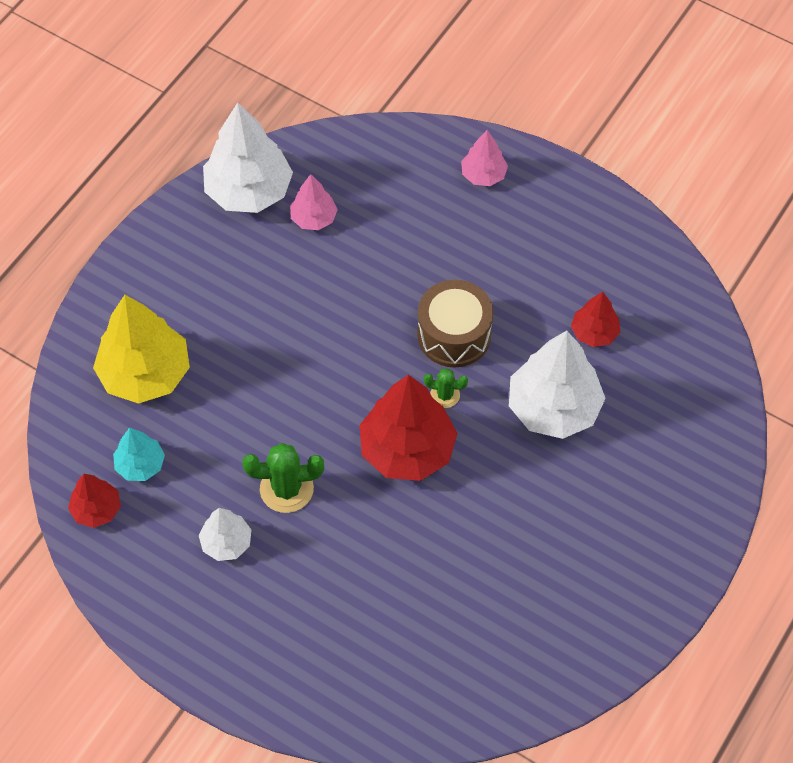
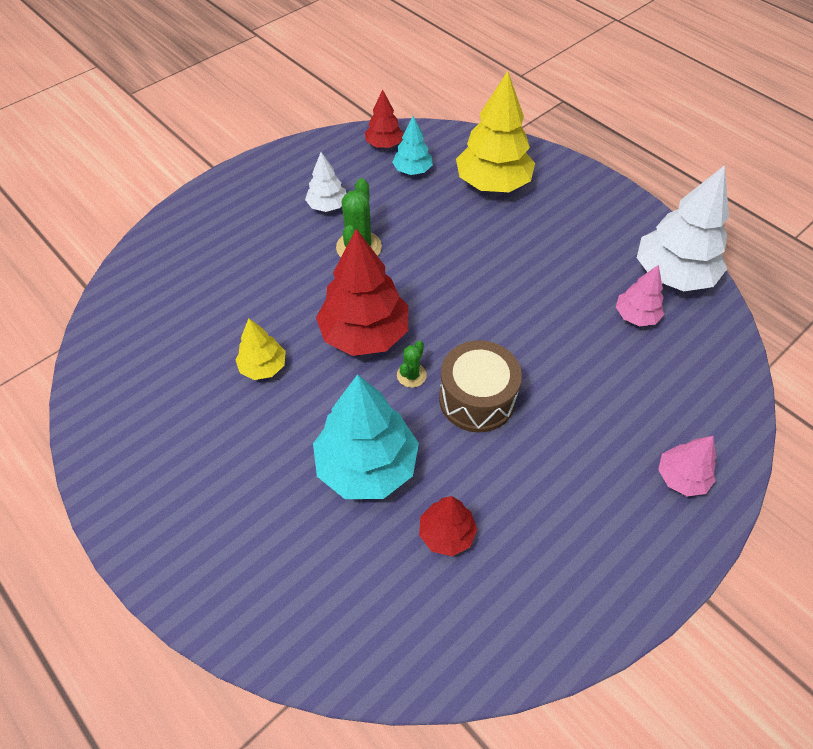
camera: 105 degrees right, 5 degrees down
white tree [509,331,606,439] -> turquoise tree [313,374,419,499]
none -> yellow tree [235,318,286,380]

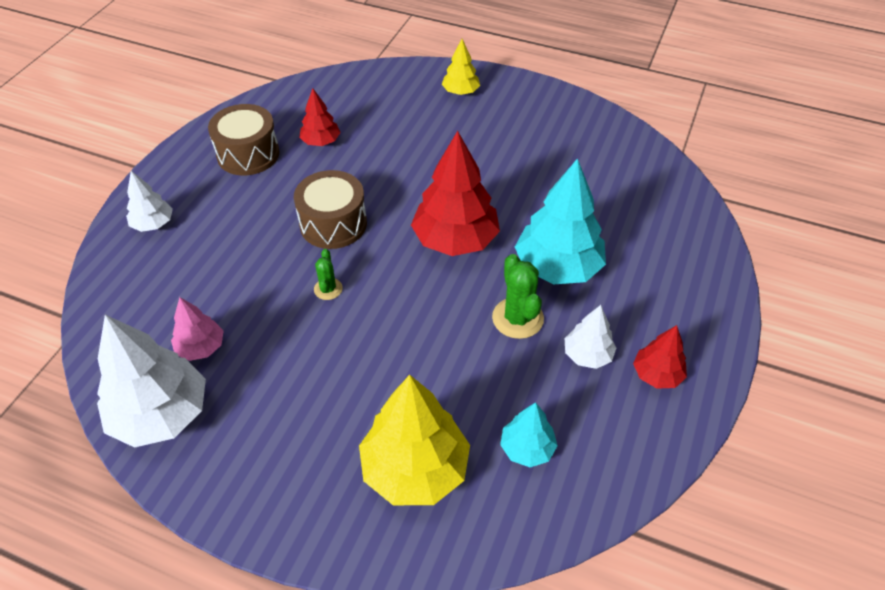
camera: 155 degrees right, 5 degrees down
yellow tree [235,318,286,380] -> yellow tree moved to [442,39,480,95]
turquoise tree [313,374,419,499] -> turquoise tree moved to [515,158,606,285]
red tree [365,90,404,148] -> red tree moved to [633,325,687,389]
green cactus [397,341,427,388] -> green cactus moved to [314,249,343,300]
pink tree [658,436,716,496] -> white tree [126,171,173,232]
none -> brown drum [208,104,280,176]

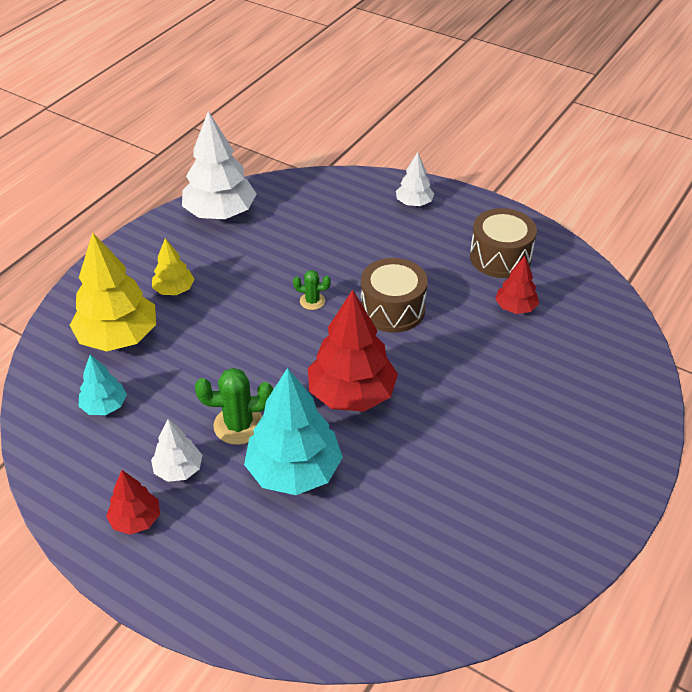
camera: 100 degrees right, 5 degrees down
pink tree [171,297,224,361] -> none
yellow tree [442,39,480,95] -> yellow tree moved to [152,238,195,295]

